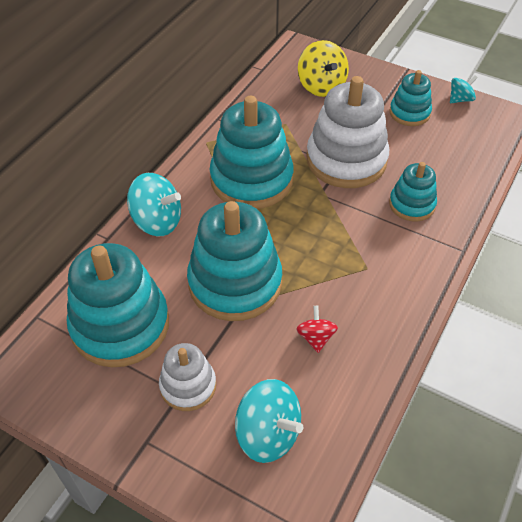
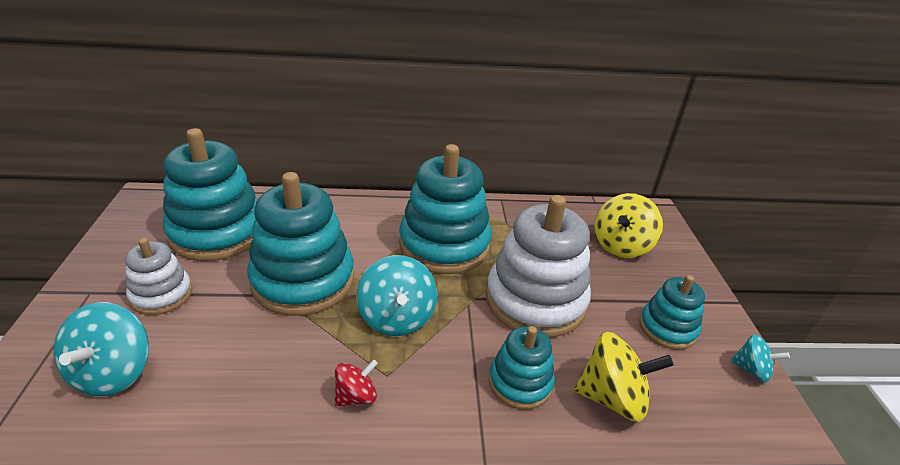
camera: 55 degrees right, 15 degrees down
turquoise spinning top [127,173,181,236] -> turquoise spinning top moved to [356,255,437,336]
red spinning top [296,306,338,353] -> red spinning top moved to [335,360,378,406]
none -> yellow spinning top [574,332,674,422]

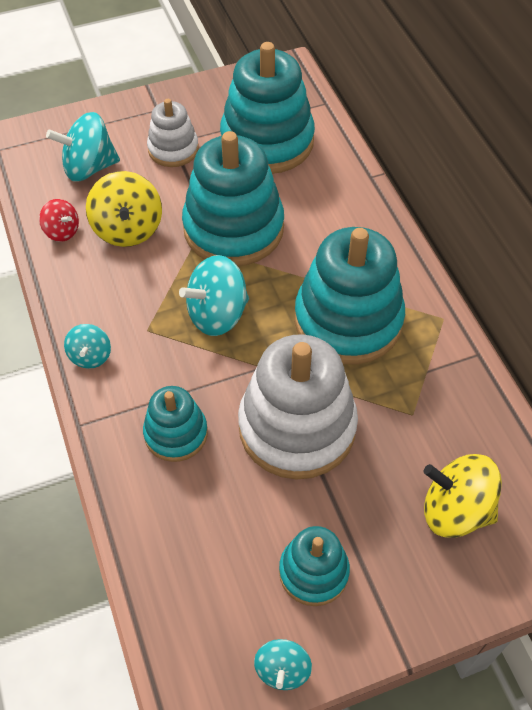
camera: 75 degrees right, 20 degrees up
red spinning top [335,360,378,406] -> red spinning top moved to [39,199,79,242]
yellow spinning top [574,332,674,422] -> yellow spinning top moved to [86,171,162,247]
none -> turquoise spinning top [64,324,111,369]

